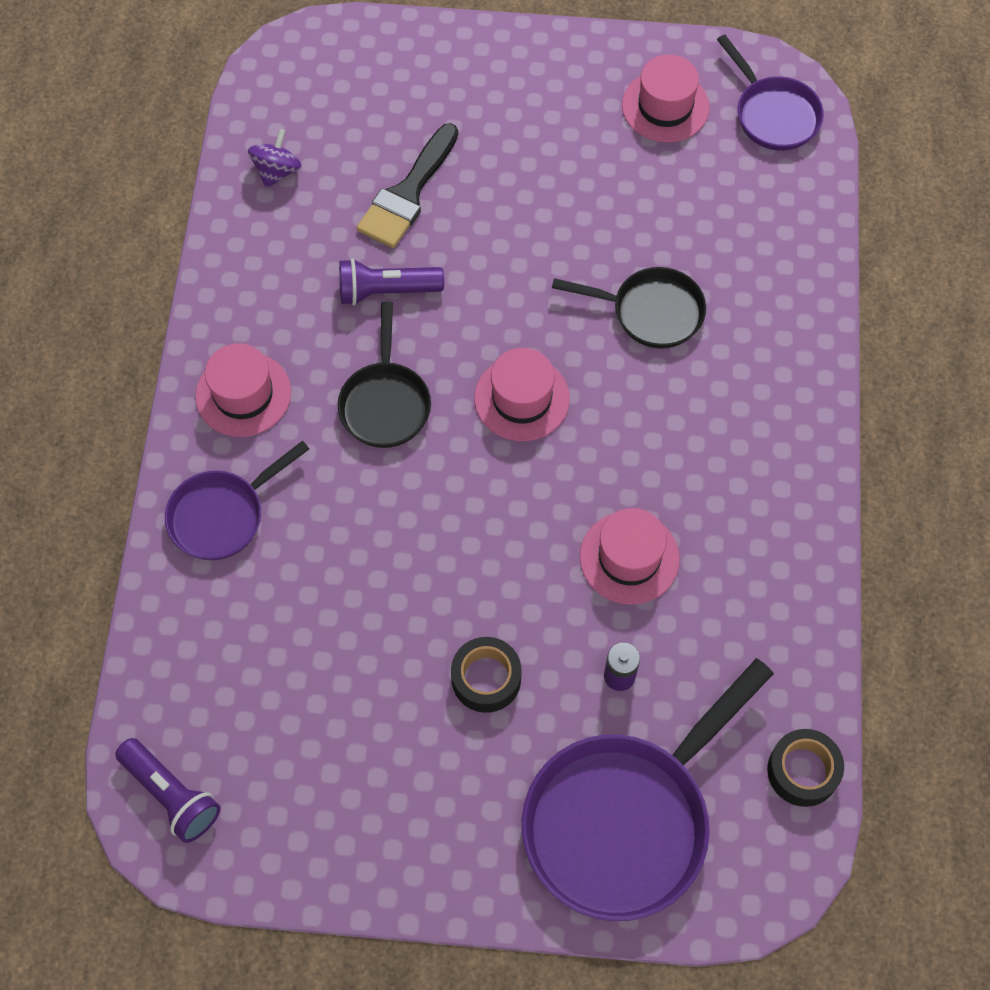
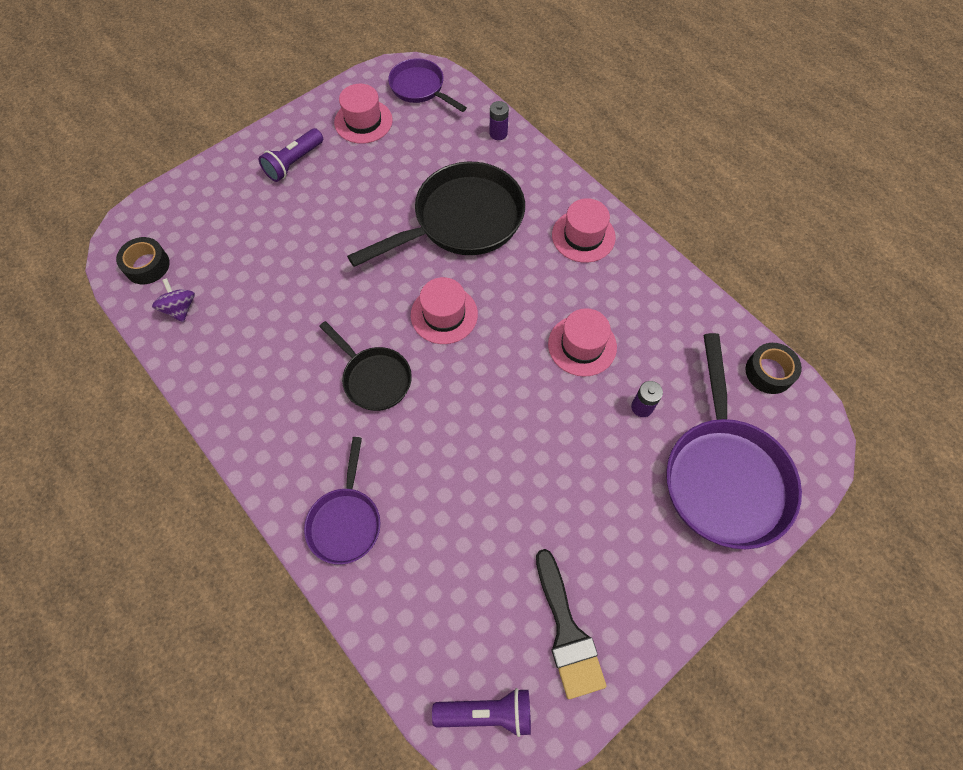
camera: 45 degrees left, 0 degrees up
pink hat [195,343,291,437] -> pink hat moved to [552,198,616,263]
purple flashlight [339,258,444,305] -> purple flashlight moved to [259,128,323,182]
black brush [357,123,458,248] -> black brush moved to [536,549,607,699]
black tape [451,637,521,713] -> black tape moved to [116,237,170,284]
black pan [552,267,706,348] -> black pan [347,162,525,267], size x1.78
purple pan [717,35,824,151] -> purple pan turned 150 degrees counterclockwise [388,58,467,112]
none -> purple battery [489,101,509,140]

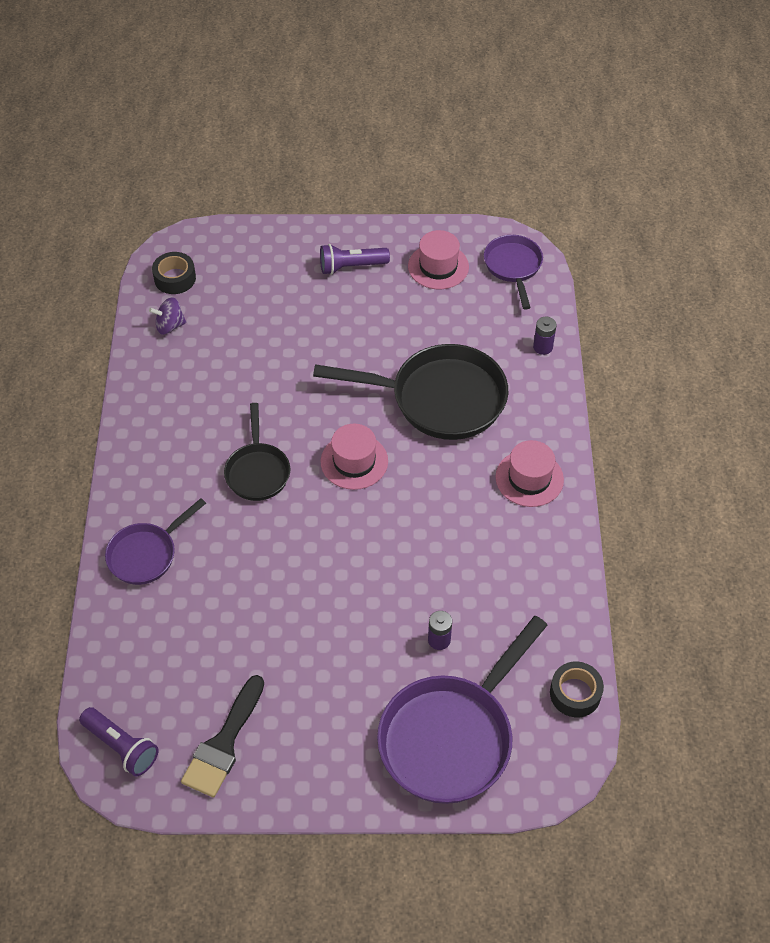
camera: 40 degrees right, 10 degrees down
purple spinning top [152,278,195,322] -> purple spinning top turned 120 degrees counterclockwise [149,297,186,335]
pink hat [548,308,617,376] -> none

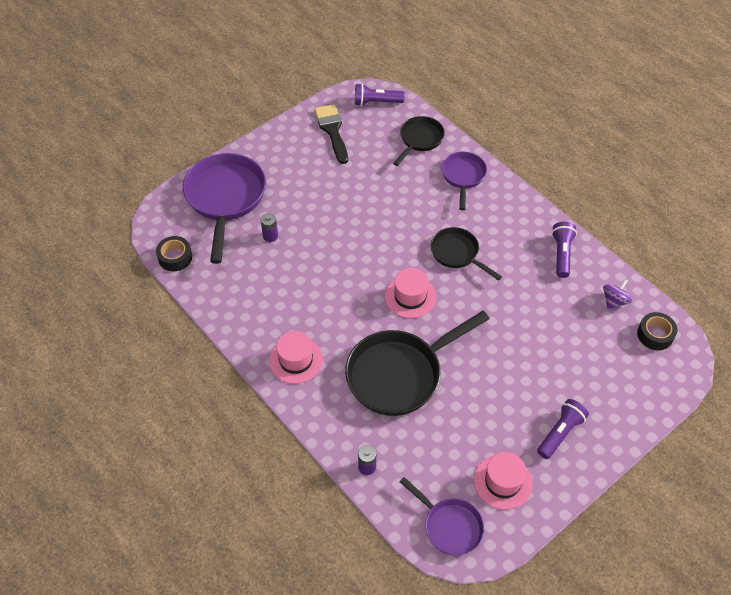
camera: 140 degrees right, 0 degrees up
none -> black pan [393,116,445,166]
none -> purple flashlight [552,222,577,278]

